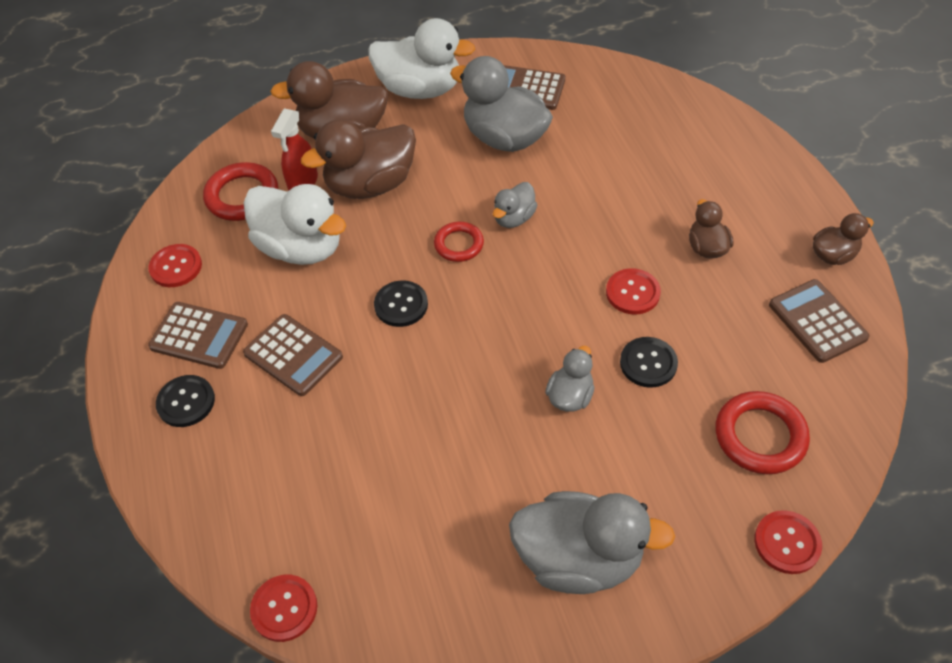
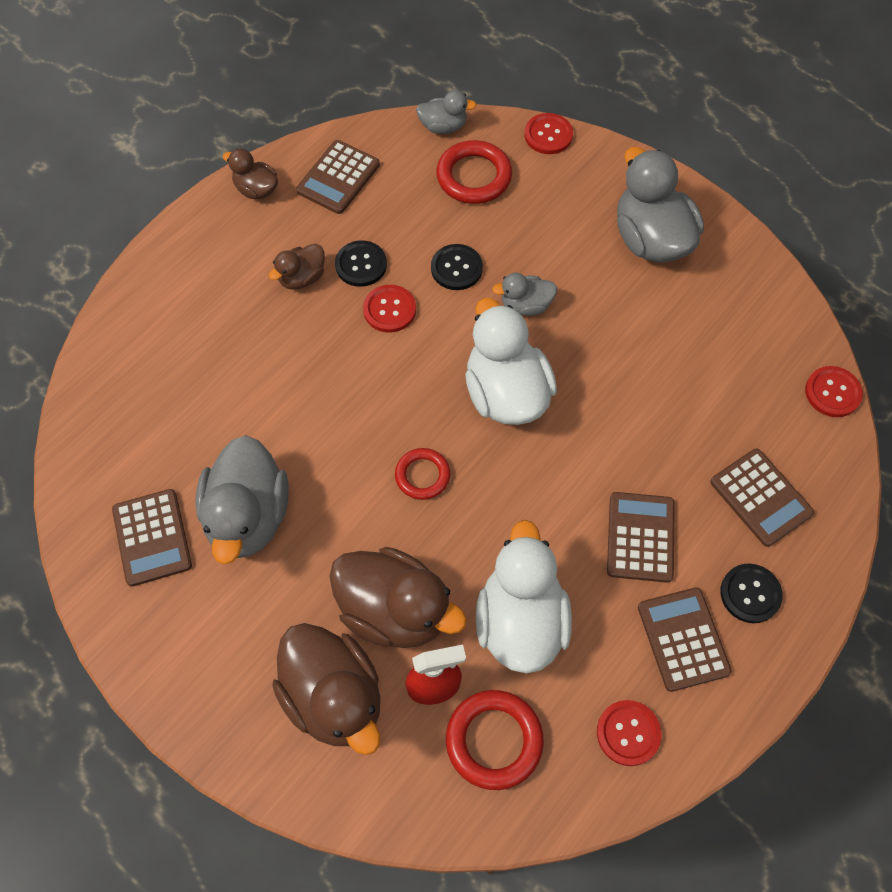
camera: 125 degrees left, 10 degrees up
white duck [368,18,475,99] -> white duck moved to [465,298,557,425]
black button [374,280,428,327] -> black button moved to [335,240,387,287]
grey duck [493,182,537,228] -> grey duck moved to [416,90,477,134]
none -> brown calculator [710,449,814,547]

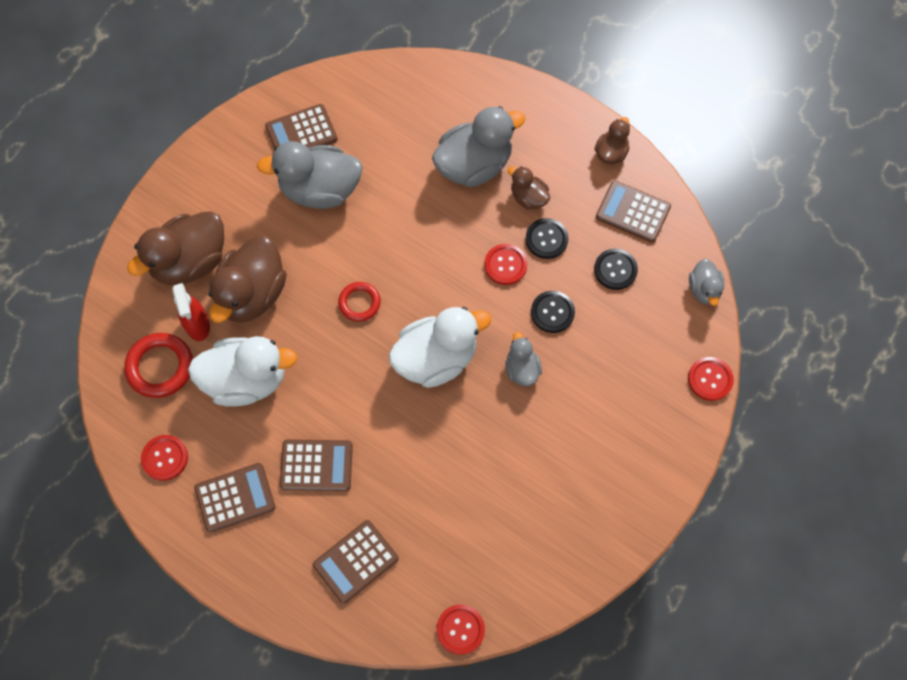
camera: 85 degrees right, 5 degrees up
red ring [436,140,512,204] -> none
grey duck [617,147,704,262] -> grey duck moved to [432,106,525,187]
black button [720,563,783,623] -> black button moved to [594,249,638,290]

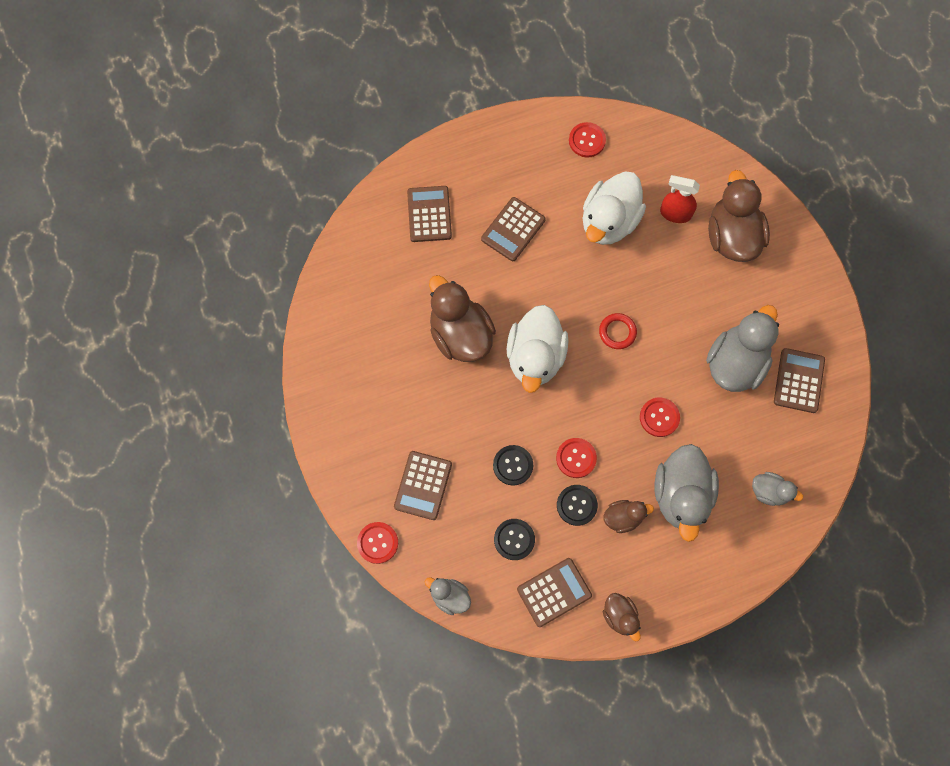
camera: 125 degrees right, 5 degrees up
red ring [124,333,193,398] -> none
brown calculator [194,463,275,533] -> brown calculator moved to [394,451,452,520]
brown duck [209,236,287,323] -> brown duck moved to [429,275,496,362]
red button [436,604,485,655] -> red button moved to [640,398,680,437]
grey duck [506,332,542,386] -> grey duck moved to [752,472,803,506]

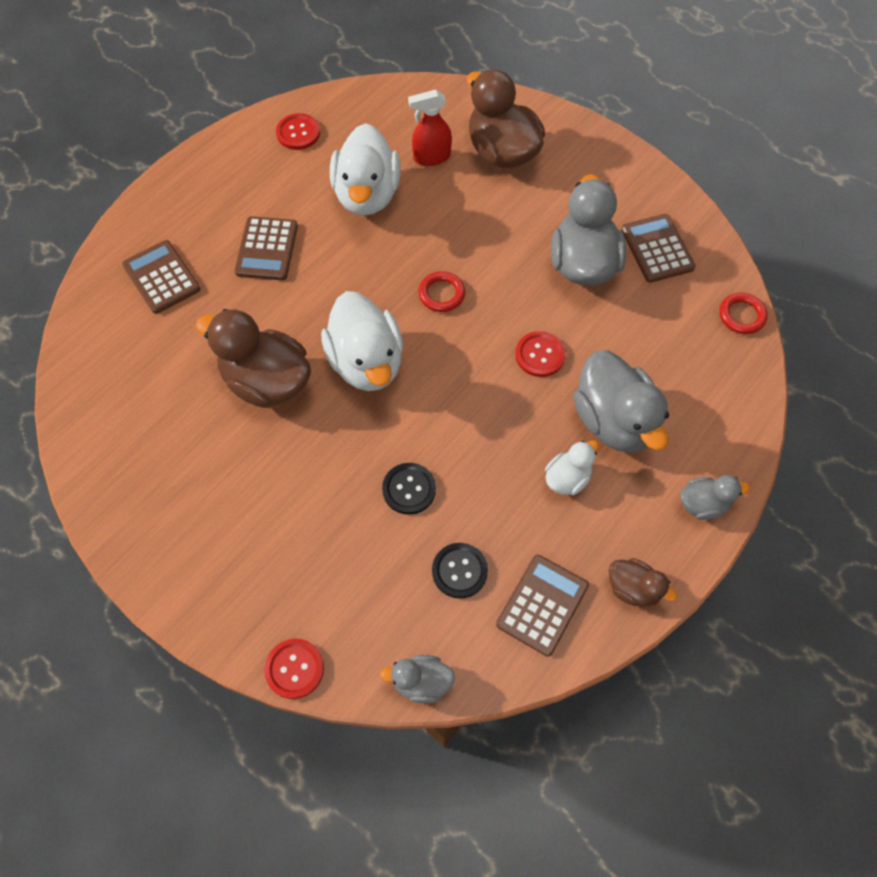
camera: 30 degrees left, 10 degrees down
brown calculator [394,451,452,520] -> none
red button [556,438,597,478] -> none
black button [557,485,598,526] -> none
brown duck [603,500,654,533] -> white duck [545,440,599,495]
grey duck [752,472,803,506] -> grey duck moved to [680,475,750,520]
none -> red ring [719,293,768,334]

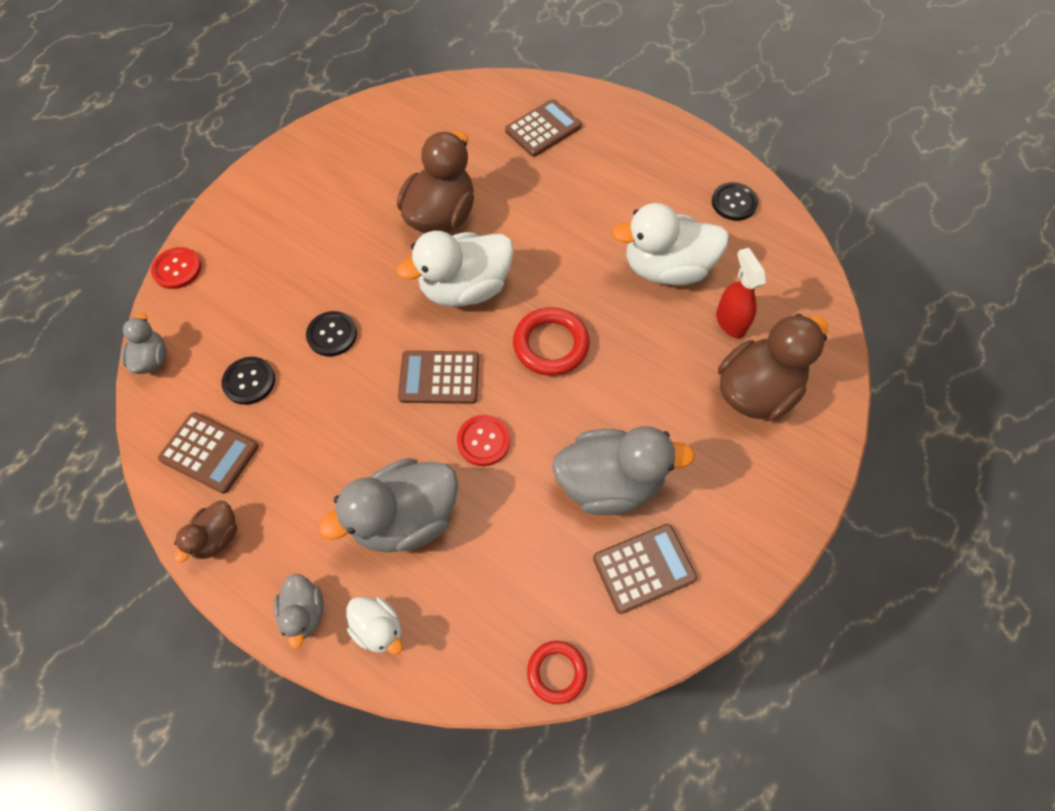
camera: 85 degrees right, 0 degrees up
brown calculator [234,216,298,280] -> brown calculator moved to [398,351,479,404]
red button [276,113,320,150] -> black button [712,182,758,221]
red ring [418,271,465,312] -> red ring [513,307,590,376], size x1.57
white duck [545,440,599,495] -> white duck moved to [346,597,402,654]

